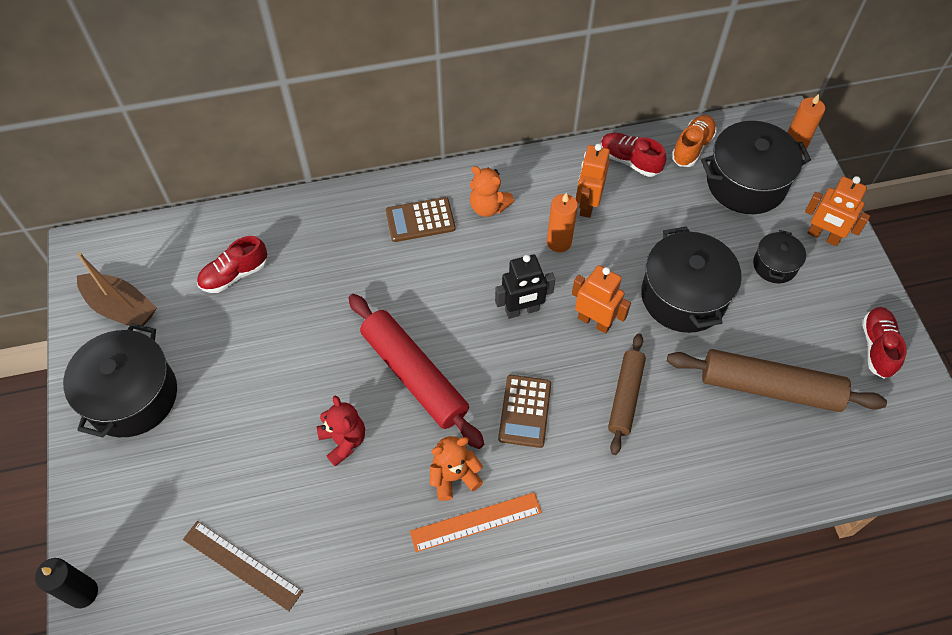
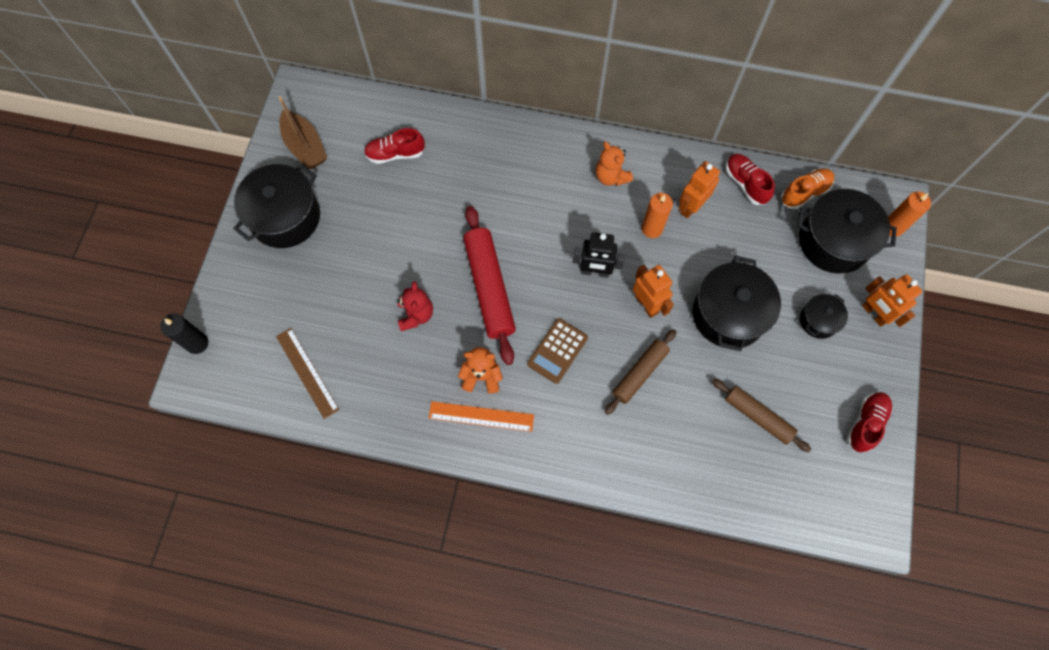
camera: 25 degrees right, 10 degrees up
brown calculator [386,197,456,242] -> none
brown rolling pin [667,349,887,412] -> brown rolling pin [712,379,811,452], size x0.63

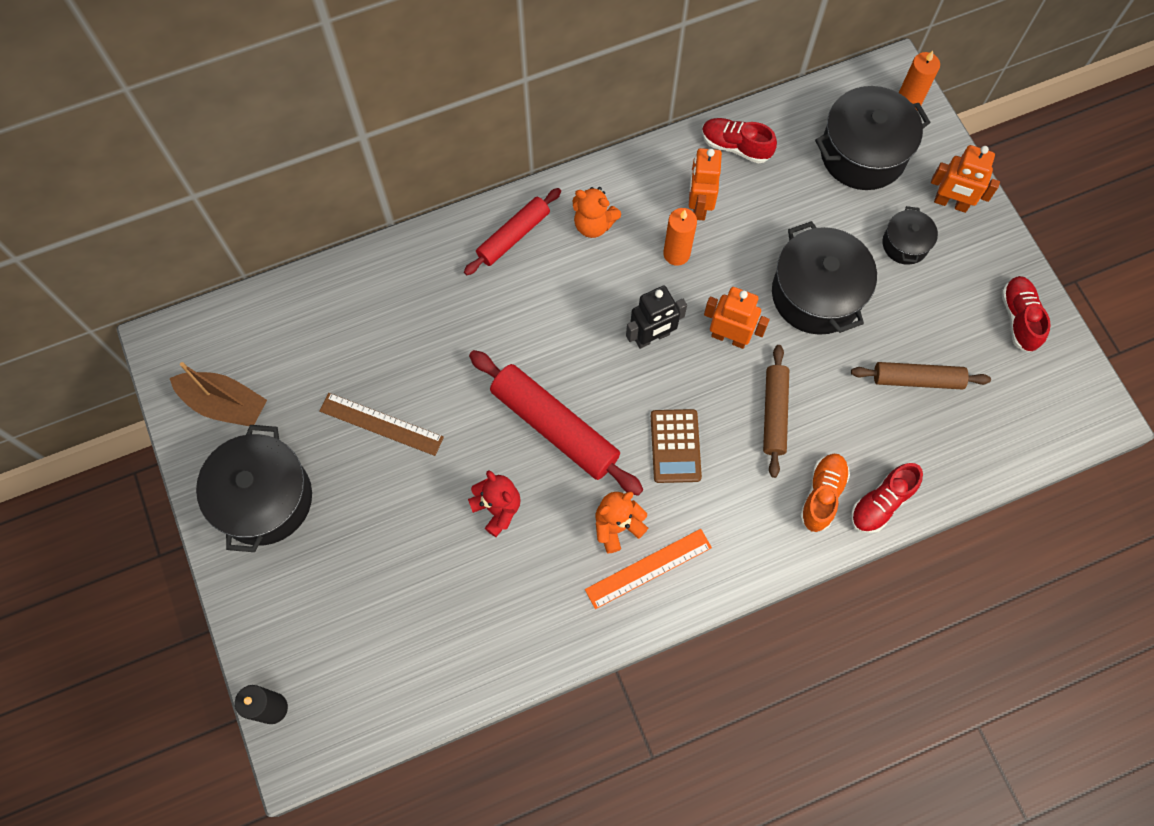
camera: 35 degrees left, 0 degrees up
brown ruler [276,328,339,419] -> brown ruler moved to [319,393,444,456]
red shoe [364,128,425,164] -> red shoe moved to [851,463,923,534]
orange shoe [781,169,834,209] -> orange shoe moved to [800,454,850,532]
none -> red rolling pin [464,188,561,275]

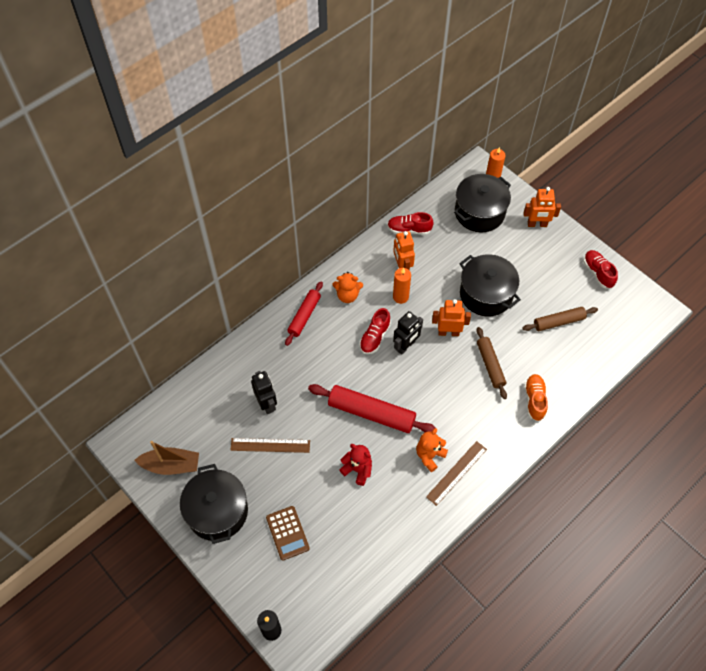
camera: 20 degrees left, 10 degrees down
orange ruler [585,529,712,609] -> brown ruler [426,441,487,506]
brown calculator [651,409,702,483] -> brown calculator moved to [266,506,310,560]
red shoe [851,463,923,534] -> red shoe moved to [360,308,391,354]
black pot [882,206,938,265] -> none
none -> black robot [251,371,277,414]

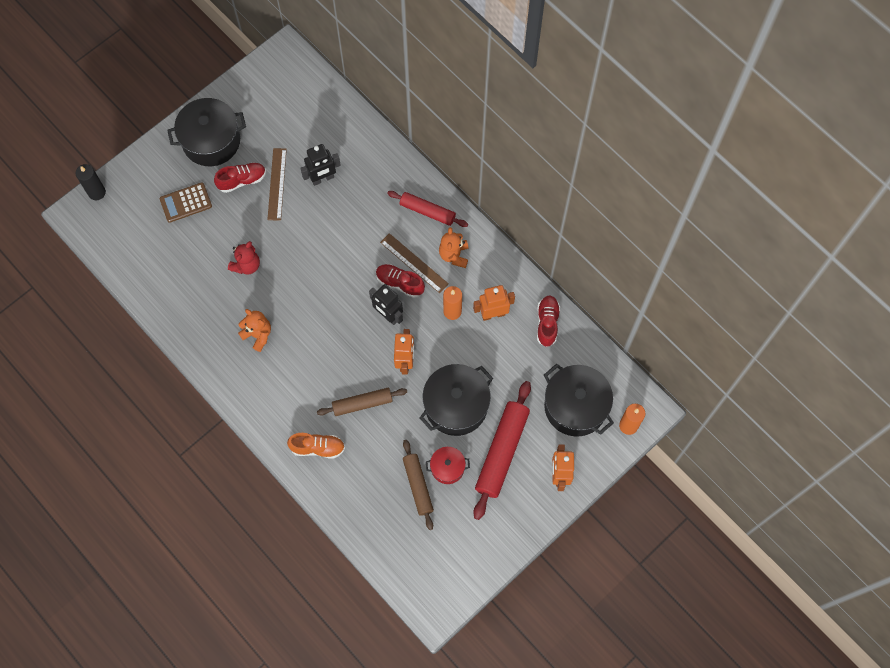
camera: 90 degrees right, 10 degrees up
brown boat [134,441,199,475] -> none
red rolling pin [308,384,436,433] -> red rolling pin moved to [474,381,531,520]
brown ruler [426,441,487,506] -> brown ruler moved to [380,233,449,293]
red shoe [584,250,618,289] -> red shoe moved to [214,162,266,193]
none -> red pot [426,447,470,484]

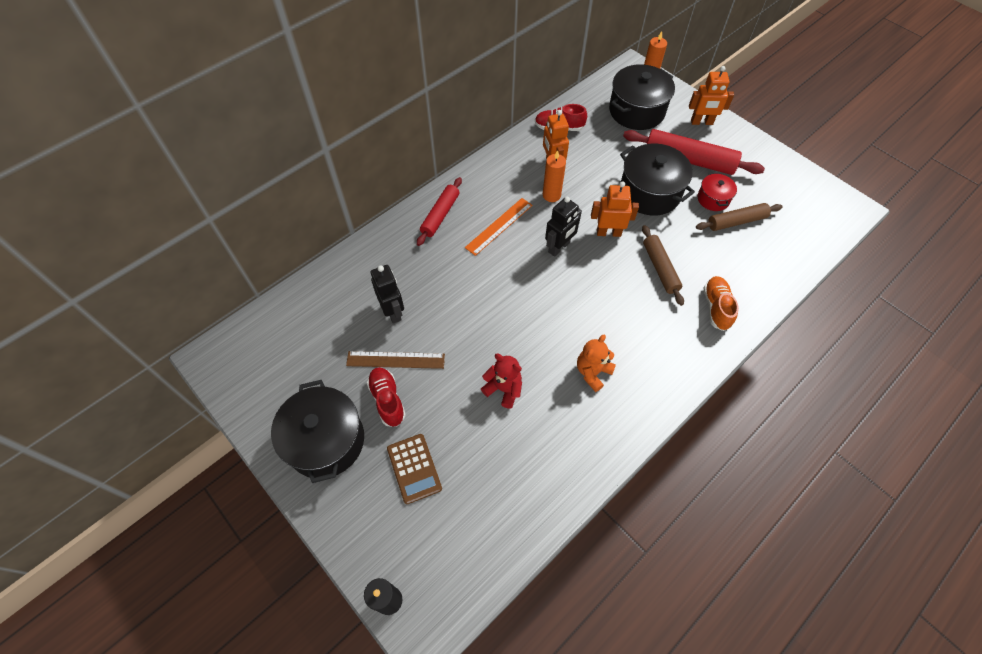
camera: 90 degrees left, 10 degrees down
red shoe [376,264,425,298] -> none
brown ruler [380,233,449,293] -> orange ruler [465,198,533,256]
orange teddy bear [439,227,468,268] -> none

